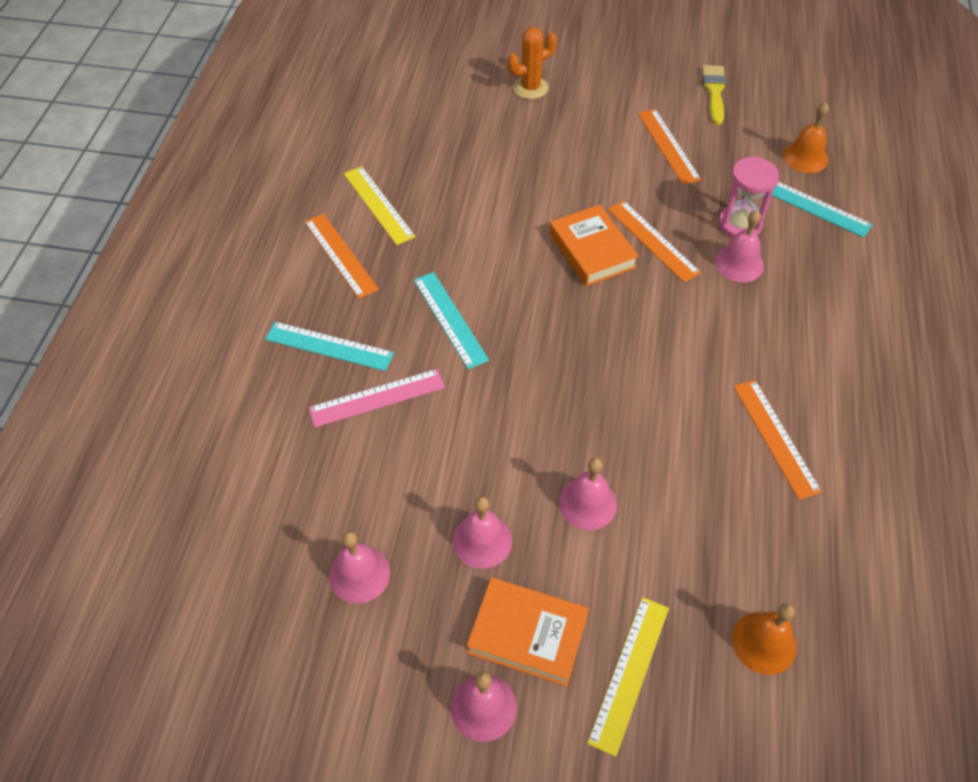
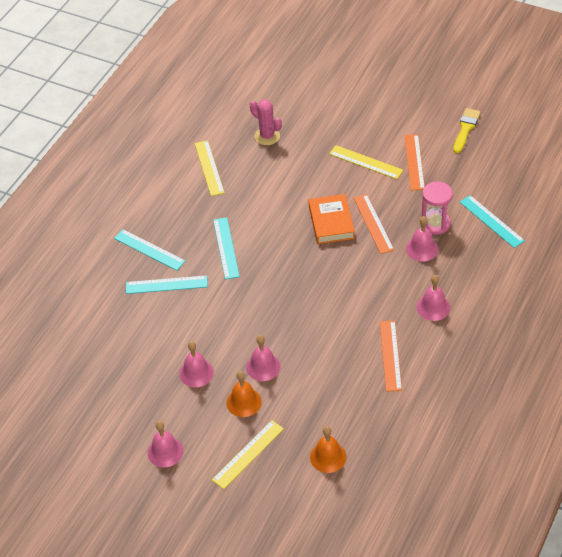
camera: 20 degrees right, 5 degrees down
orange ruler [304,214,379,299] -> none
pink ruler [309,369,445,427] -> turquoise ruler [126,275,208,294]
pink bell [329,531,390,604] -> pink bell moved to [416,275,450,321]
orange book [467,577,589,686] -> none
orange cactus [508,27,557,99] -> none
orange bell [783,102,829,173] -> orange bell moved to [226,371,262,417]
none -> pink cactus [250,99,282,145]
none -> yellow ruler [329,145,403,179]

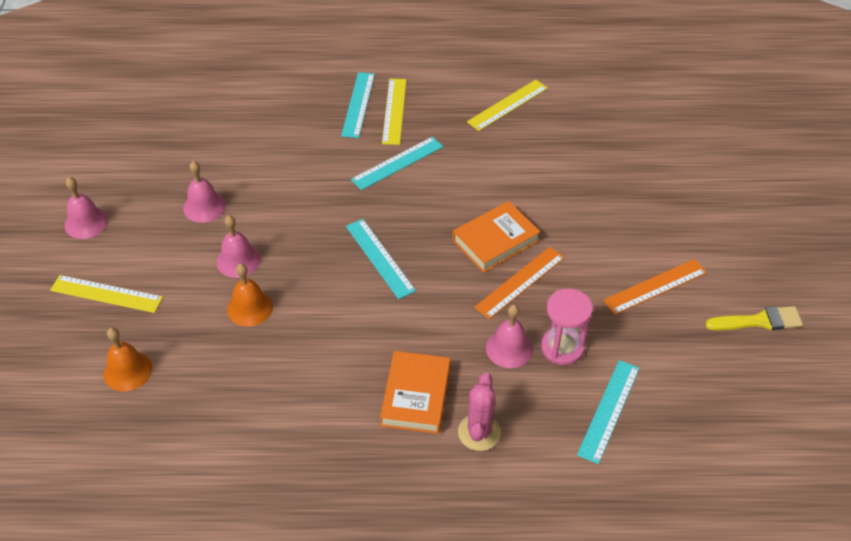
camera: 60 degrees right, 0 degrees up
turquoise ruler [126,275,208,294] -> turquoise ruler moved to [346,219,416,299]
orange bell [226,371,262,417] -> orange bell moved to [227,263,273,327]
pink cactus [250,99,282,145] -> pink cactus moved to [458,373,501,451]
yellow ruler [329,145,403,179] -> yellow ruler moved to [382,79,406,145]
orange ruler [380,321,402,391] -> none
pink bell [416,275,450,321] -> orange book [380,351,451,434]

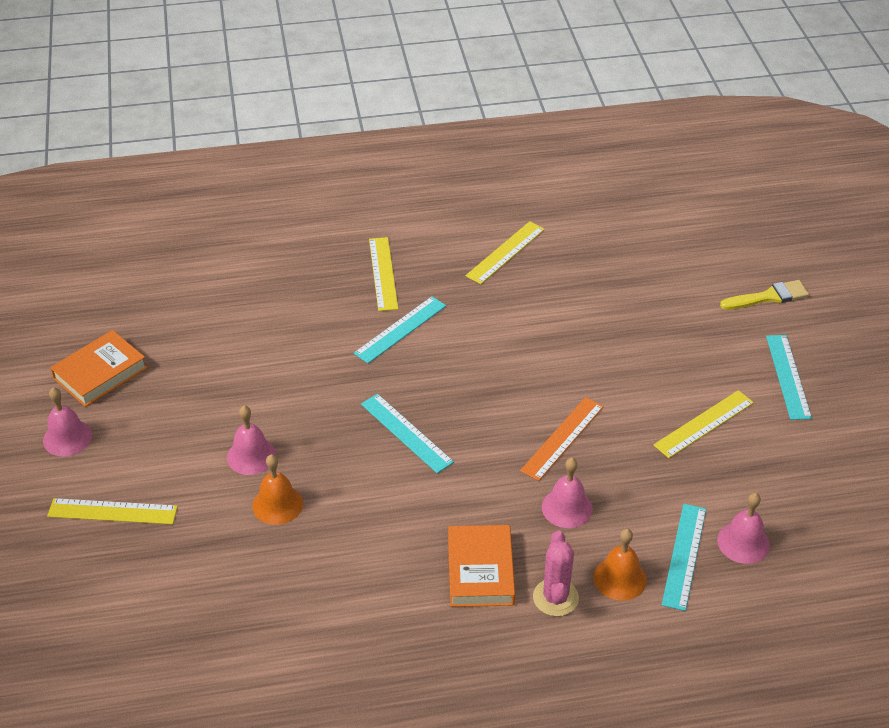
camera: 10 degrees left, 5 degrees down
orange bell [104,328,152,391] -> orange bell moved to [594,529,647,601]
pink bell [183,161,226,223] -> pink bell moved to [717,493,770,564]
turquoise ruler [341,72,375,138] -> turquoise ruler moved to [766,335,812,420]
orange book [453,201,540,273] -> orange book moved to [50,330,147,407]
pink hourglass [541,288,593,365] -> none
orange ruler [603,259,707,315] -> yellow ruler [654,390,754,458]
yellow brush [705,306,803,330] -> yellow brush moved to [720,280,809,310]

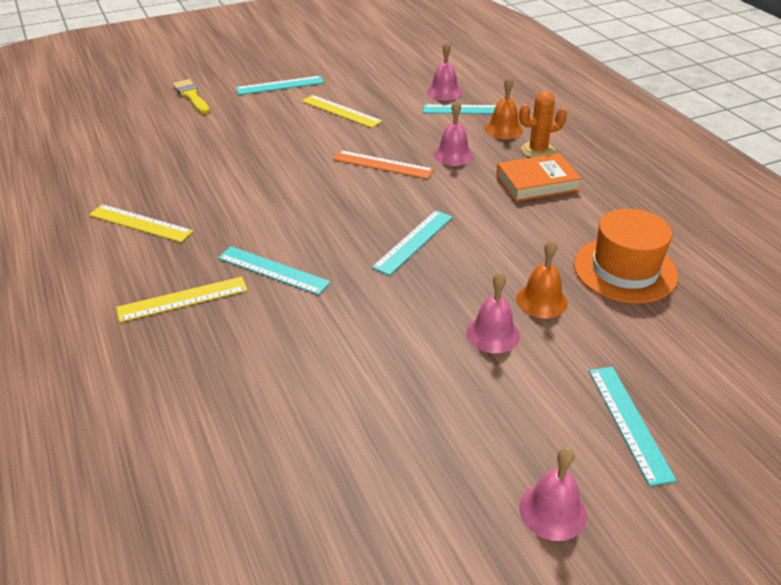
camera: 105 degrees left, 5 degrees down
yellow ruler [47,498,178,524] -> turquoise ruler [589,367,677,486]
orange book [50,330,147,407] -> none
pink cactus [533,531,579,616] -> orange cactus [519,91,567,158]
none -> orange hat [574,209,678,304]

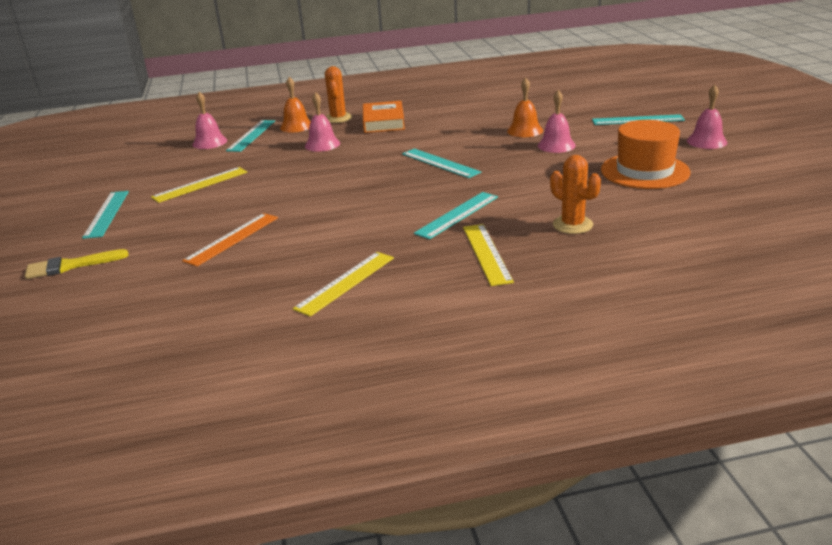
camera: 75 degrees left, 10 degrees down
orange ruler [333,150,434,179] -> orange ruler moved to [182,213,278,266]
orange hat [574,209,678,304] -> orange hat moved to [601,120,690,189]
none -> orange cactus [550,155,601,234]

